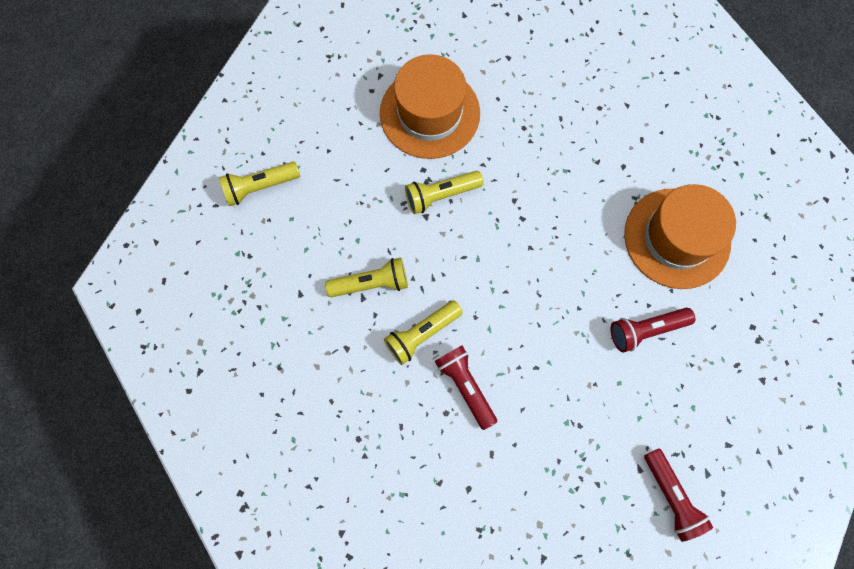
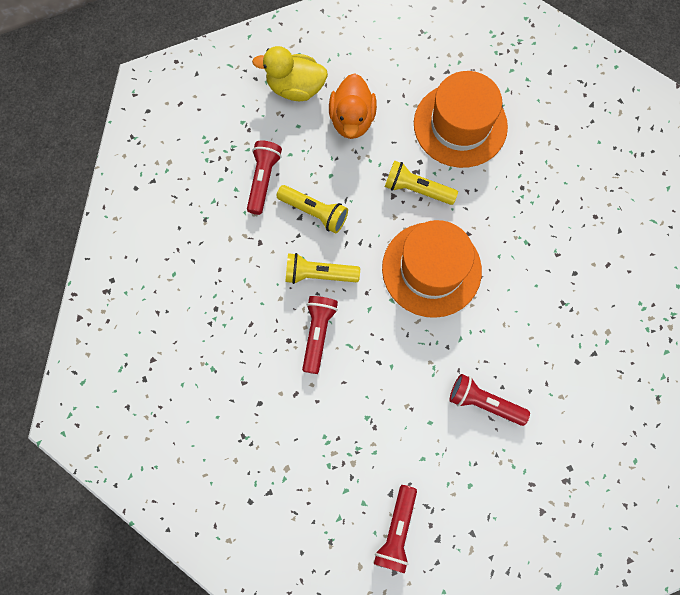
camera: 40 degrees right, 0 degrees up
yellow flashlight [219,162,300,206] -> yellow duck [252,46,328,101]
orange hat [624,184,736,289] -> orange hat moved to [382,220,482,318]
none -> red flashlight [247,140,282,215]
none -> orange duck [329,73,377,139]

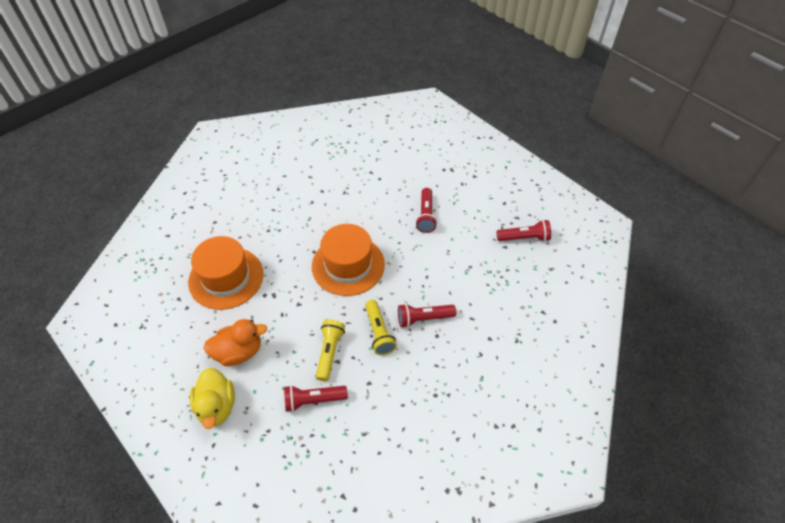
camera: 110 degrees left, 20 degrees down
yellow flashlight [385,160,458,205] -> none

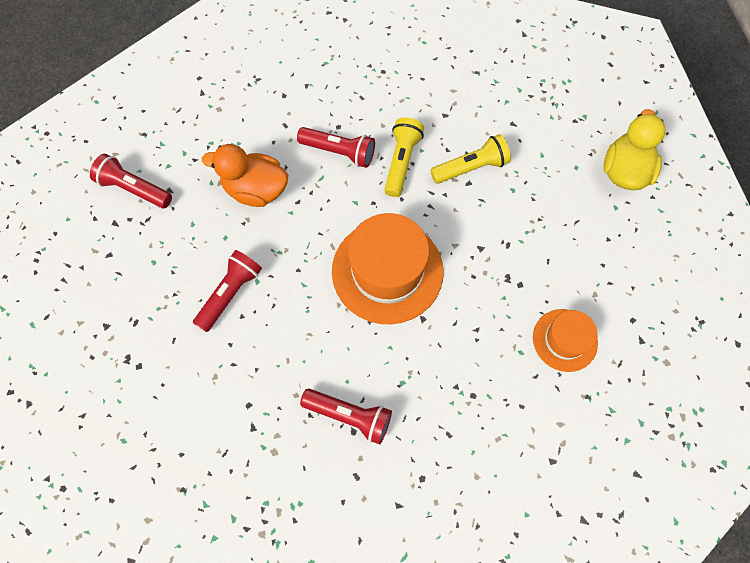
camera: 150 degrees left, 15 degrees up
orange hat [188,236,263,310] -> orange hat [533,309,598,372], size x0.56
orange duck [204,319,267,366] -> orange duck moved to [202,144,288,207]
red flashlight [284,385,348,412] -> red flashlight moved to [300,388,392,445]
yellow flashlight [316,320,345,381] -> yellow flashlight turned 150 degrees counterclockwise [431,134,511,184]

